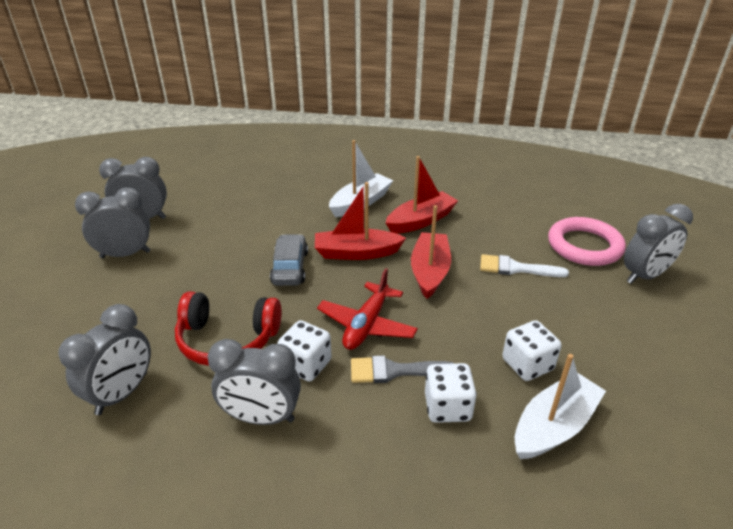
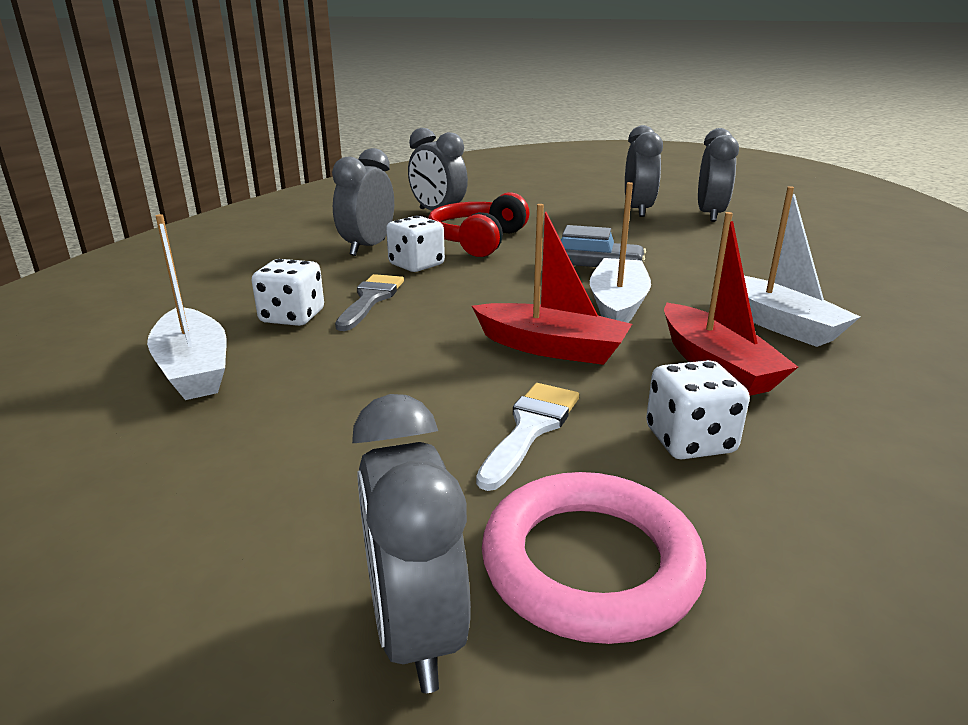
camera: 105 degrees right, 10 degrees down
red boat [315,182,406,260] -> white boat [589,182,651,323]
red plane [317,268,418,350] -> none
white dice [502,320,562,381] -> white dice moved to [646,360,750,459]

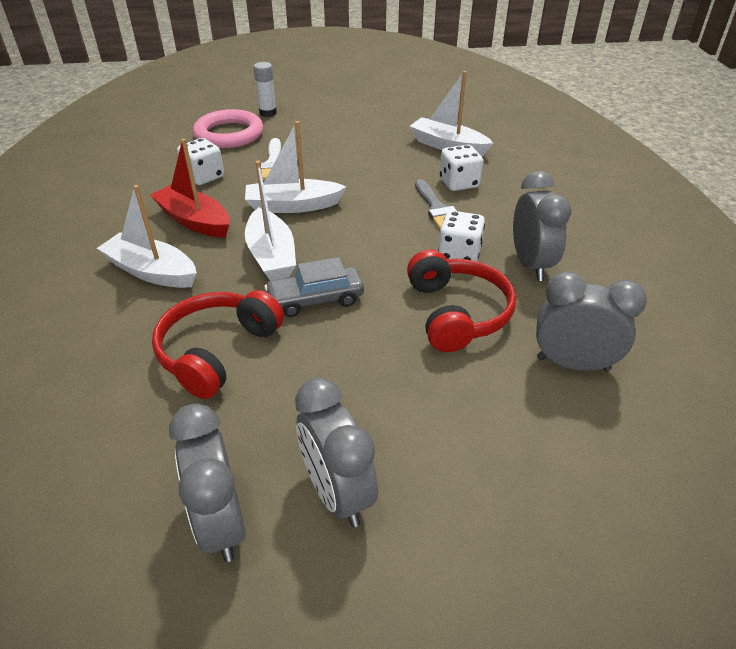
camera: 150 degrees right, 15 degrees up
grey clock [352,394,471,693] -> white glue stick [254,62,277,117]
red boat [472,204,632,365] -> white boat [245,121,346,213]
none -> red headphones [152,290,284,399]

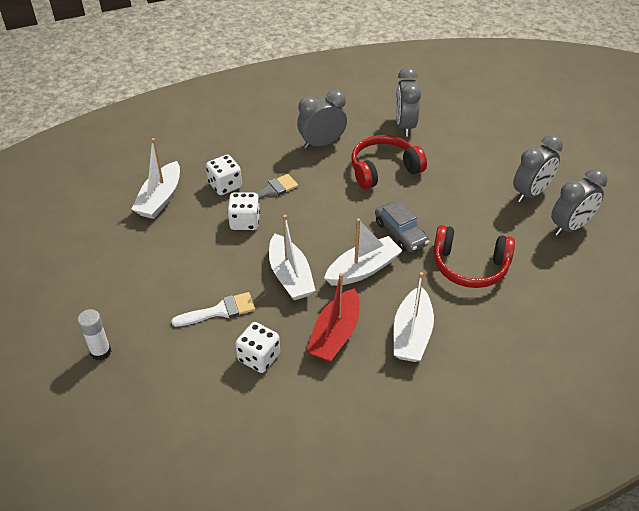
camera: 105 degrees left, 5 degrees up
pink ring [193,109,263,148] -> none
white dice [438,211,485,261] -> white dice moved to [227,192,260,230]

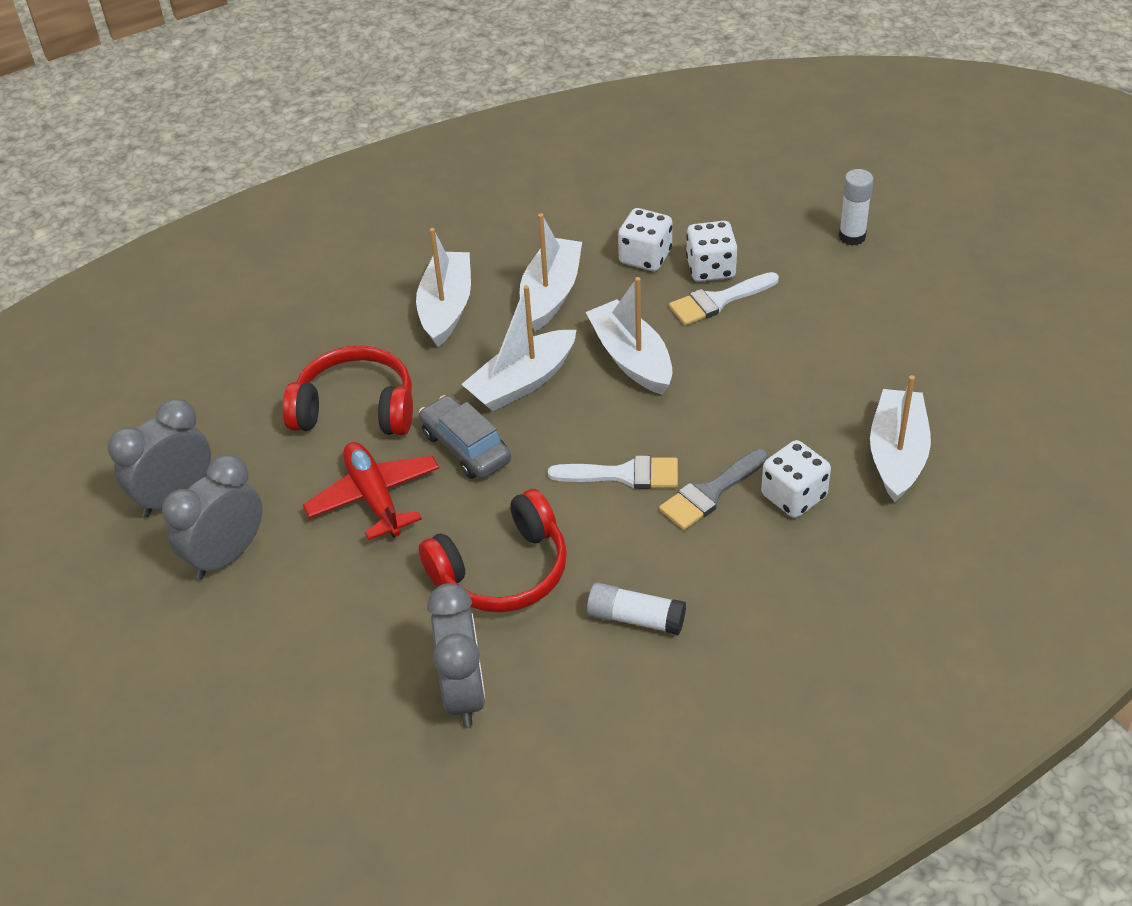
camera: 175 degrees right, 0 degrees up
white dice [227,192,260,230] -> white dice moved to [686,221,737,282]
grey clock [297,90,347,149] -> white glue stick [587,582,686,635]
red boat [306,273,359,362] -> white boat [520,213,582,331]
none -> red plane [303,442,439,540]
none -> white brush [548,455,678,489]

